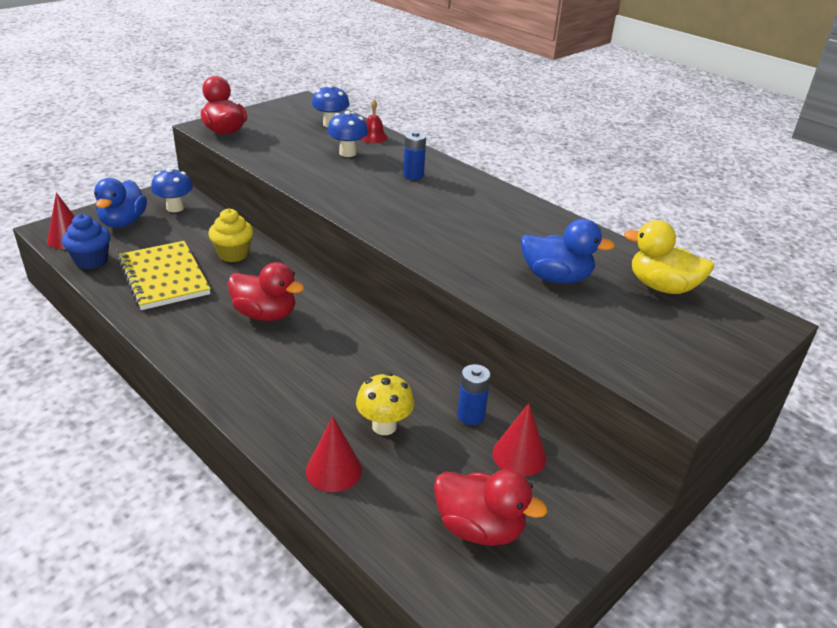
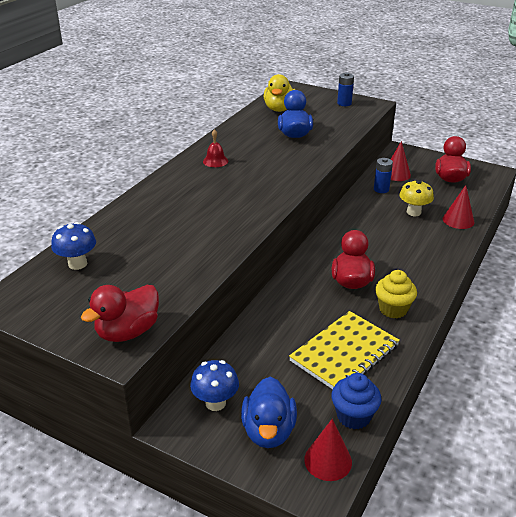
camera: 105 degrees left, 0 degrees up
blue duck [94,178,147,228] -> blue duck turned 105 degrees clockwise [241,377,297,448]
yellow cupcake [208,208,253,262] -> yellow cupcake moved to [375,270,417,318]
blue mushroom [327,111,368,157] -> none
red bell [361,99,388,143] -> red bell moved to [203,129,228,167]
blue battery [403,131,426,180] -> blue battery moved to [337,72,354,106]

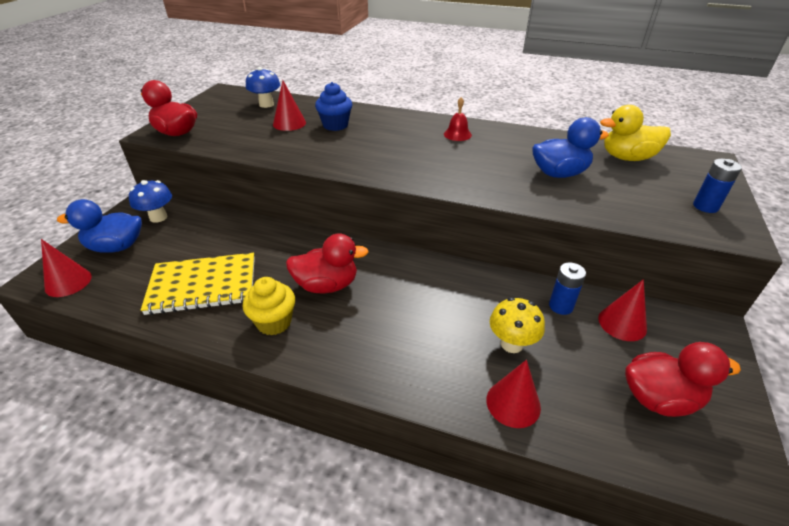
camera: 80 degrees right, 5 degrees up
yellow notebook [289,311,400,389] -> yellow notebook turned 45 degrees counterclockwise [141,253,255,315]
blue cupcake [331,373,382,429] -> blue cupcake moved to [315,82,352,131]
none -> red cone [273,80,306,131]

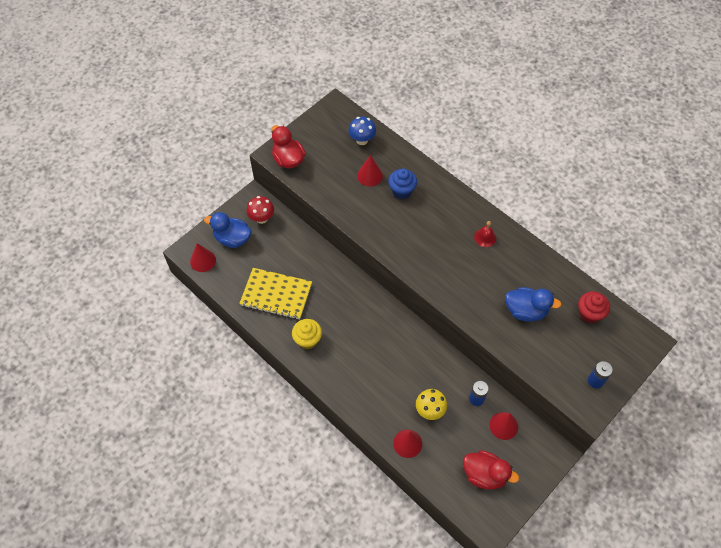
camera: 25 degrees right, 20 degrees up
blue mushroom [129,180,172,223] -> red mushroom [246,196,274,224]
red duck [286,233,369,293] -> none
yellow duck [600,105,671,161] -> red cupcake [578,291,610,323]

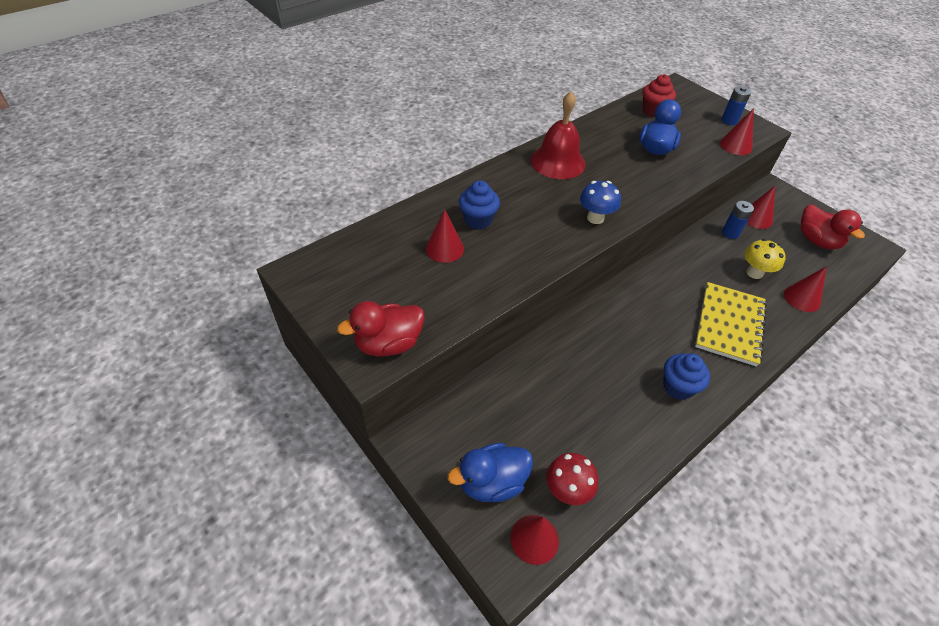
camera: 85 degrees left, 10 degrees down
blue duck [204,212,251,248] -> blue duck turned 45 degrees clockwise [448,443,533,502]
yellow notebook [239,268,312,319] -> yellow notebook moved to [695,282,767,367]
red mushroom [246,196,274,224] -> red mushroom moved to [546,453,598,505]
yellow cupcake [292,319,322,349] -> blue cupcake [663,353,710,400]
blue mushroom [348,117,376,145] -> blue mushroom moved to [580,181,621,224]
red duck [463,450,519,489] -> red duck turned 120 degrees clockwise [801,204,865,250]
red bell [474,221,496,247] -> red bell [530,91,586,179], size x2.06
none -> red cone [720,108,754,155]

